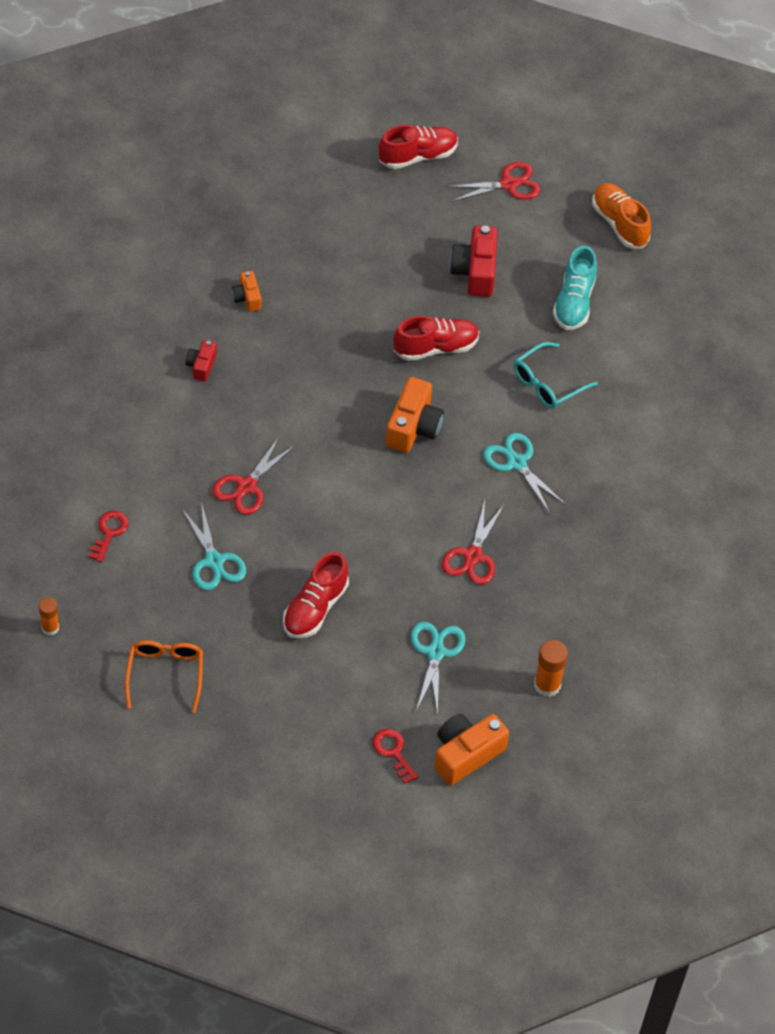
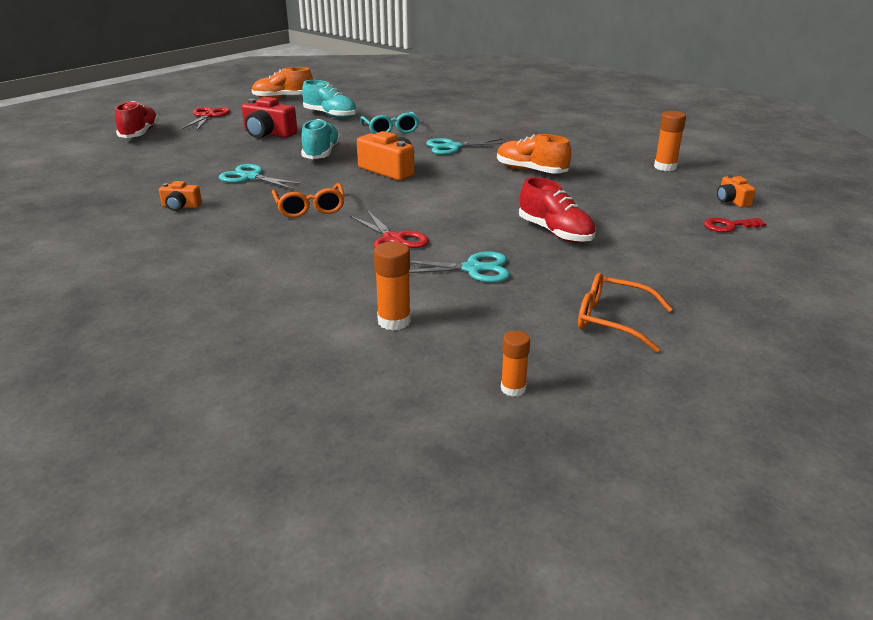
camera: 65 degrees left, 25 degrees down
red key [89,511,129,562] -> orange glue stick [374,242,411,330]
red camera [185,340,217,382] -> none
red shoe [393,316,479,361] -> turquoise shoe [301,119,341,159]
turquoise scissors [411,622,466,715] -> turquoise scissors moved to [219,164,305,189]
orange camera [434,714,509,785] -> orange camera [717,175,755,208], size x0.56
red scissors [442,500,504,585] -> orange shoe [497,134,571,174]
none -> orange glasses [272,183,345,218]

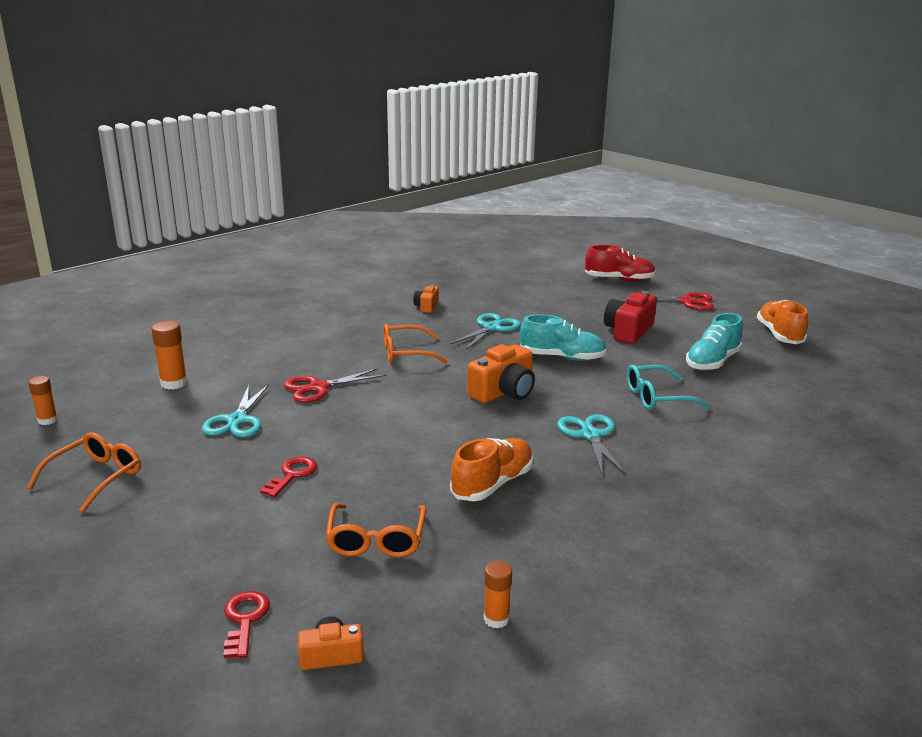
camera: 95 degrees right, 5 degrees down
red shoe [519,177,596,243] -> red key [260,456,317,497]
orange glue stick [654,111,686,171] -> orange glue stick [484,561,512,628], size x0.66
none -> orange glasses [326,503,426,558]

